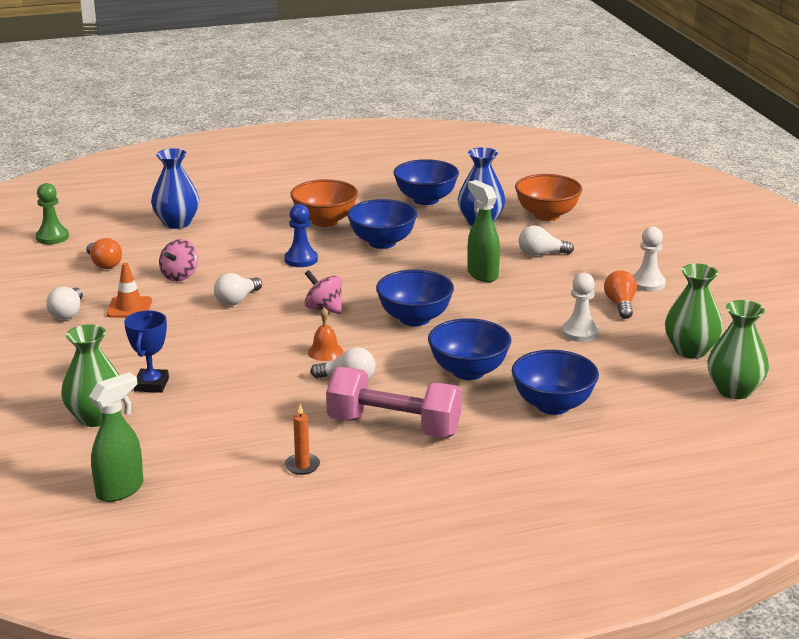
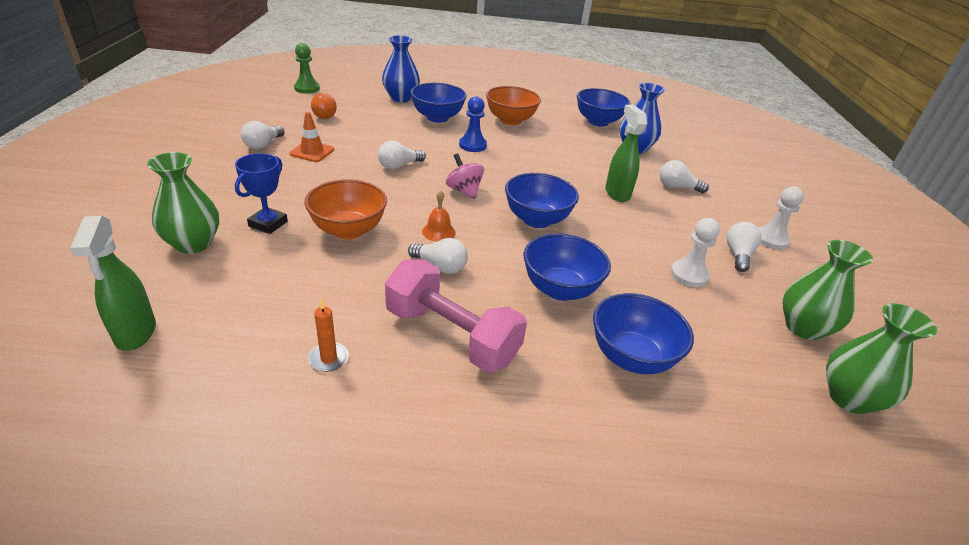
camera: 15 degrees right, 10 degrees up
green spray bottle [89,372,143,502] -> green spray bottle turned 105 degrees clockwise [70,216,156,351]
pink spinning top [159,239,198,282] -> none
blue bowl [347,199,417,249] -> blue bowl moved to [410,83,467,123]
orange bowl [515,174,582,221] -> orange bowl moved to [304,179,387,239]
orange light bulb [604,270,637,319] -> white light bulb [726,222,762,272]

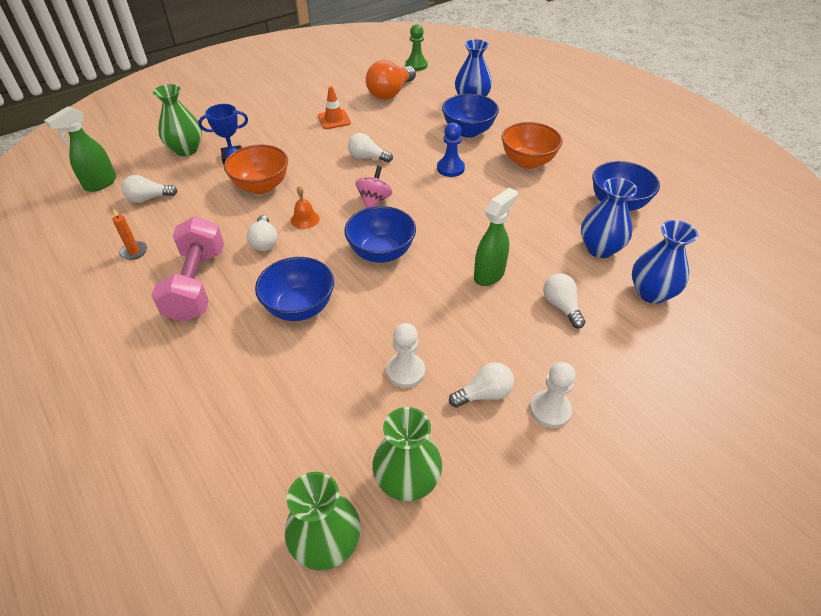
camera: 55 degrees right, 10 degrees up
white light bulb [241,121,285,150] -> white light bulb moved to [122,175,177,203]
orange light bulb [311,93,337,119] -> orange light bulb [366,60,416,100], size x1.65
blue bowl [593,293,694,374] -> none
none -> blue vase [632,220,698,304]

